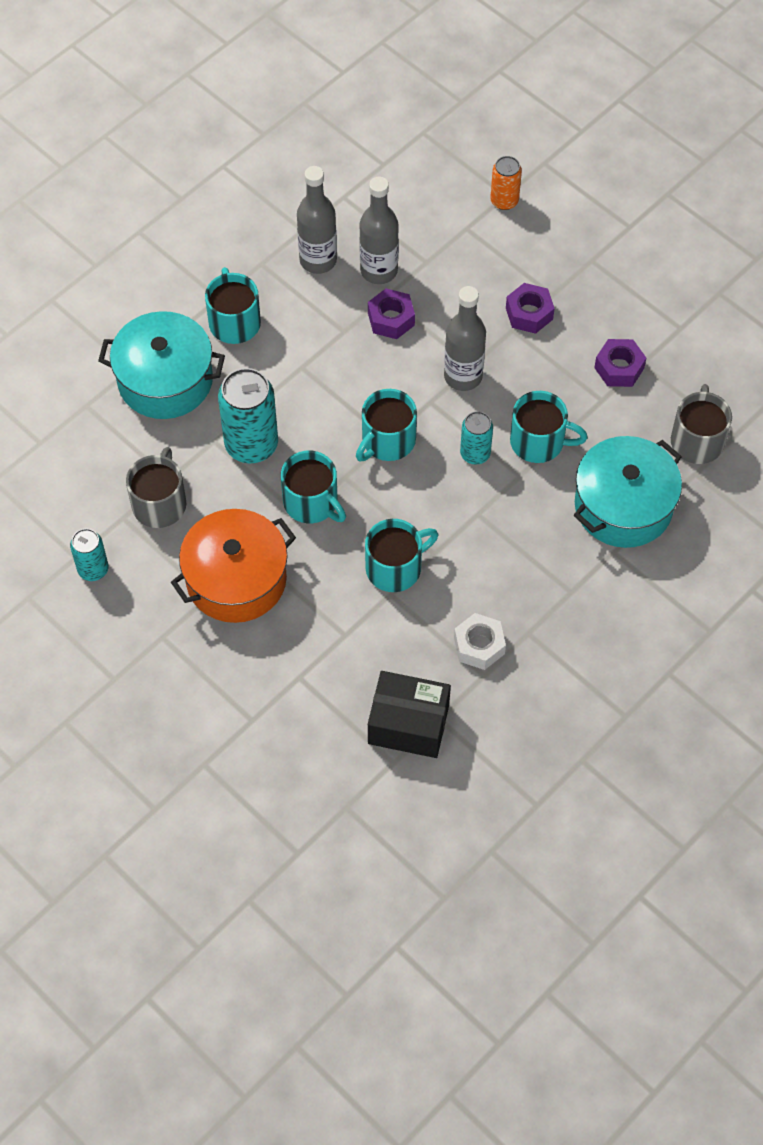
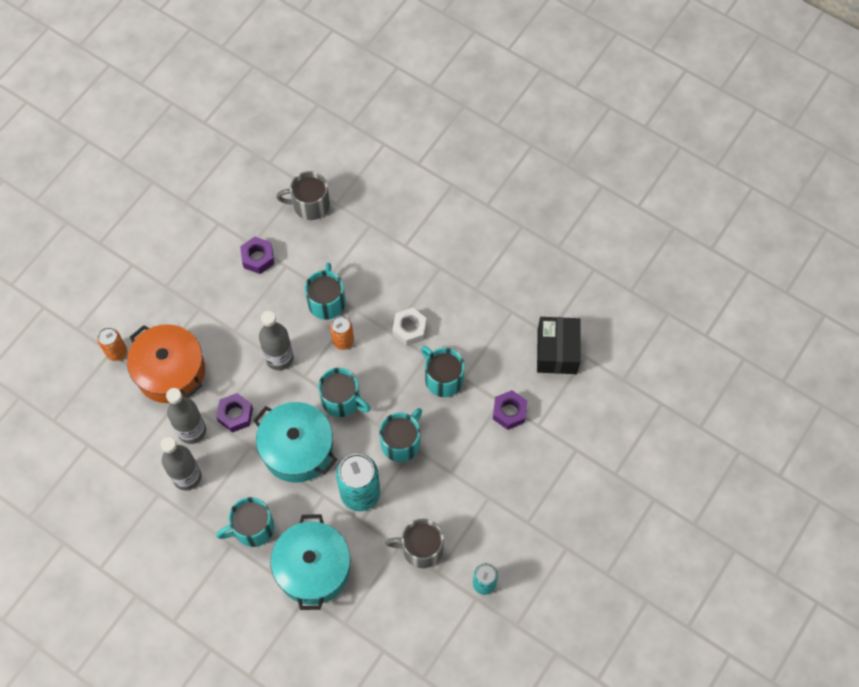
camera: 100 degrees left, 5 degrees up
orange pot [171,509,296,623] -> orange pot moved to [127,324,205,403]
white nut [454,613,506,670] -> white nut moved to [392,308,427,346]
turquoise can [460,411,493,464] -> orange can [330,316,354,350]
purple nut [506,283,555,334] -> purple nut moved to [493,390,527,430]
turquoise pot [574,436,682,548] -> turquoise pot moved to [253,402,337,483]

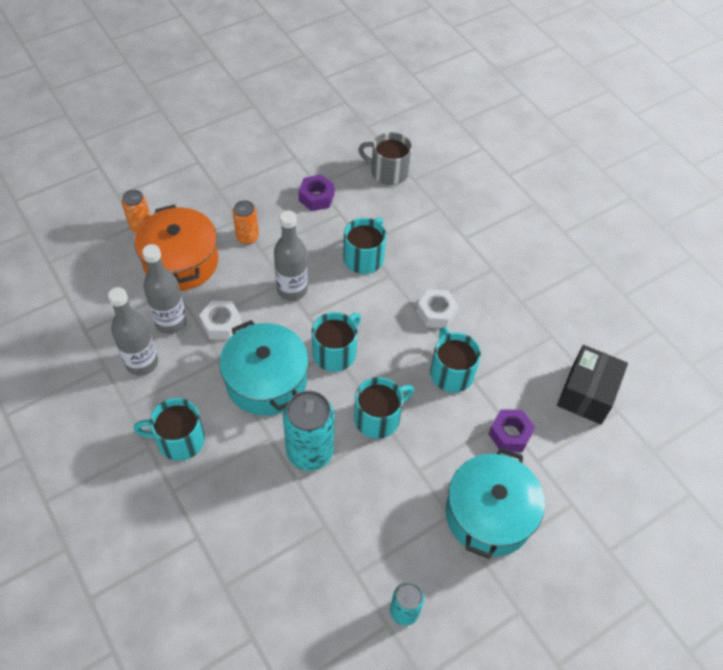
camera: 20 degrees right, 10 degrees down
purple nut [216,393,253,433] -> white nut [199,301,242,340]
turquoise pot [271,514,350,610] -> turquoise pot moved to [446,448,545,559]
turquoise mug [318,368,371,417] -> turquoise mug turned 105 degrees counterclockwise [312,312,361,372]
orange can [330,316,354,350] -> orange can moved to [233,200,259,244]
grey mug [385,519,444,568] -> none

